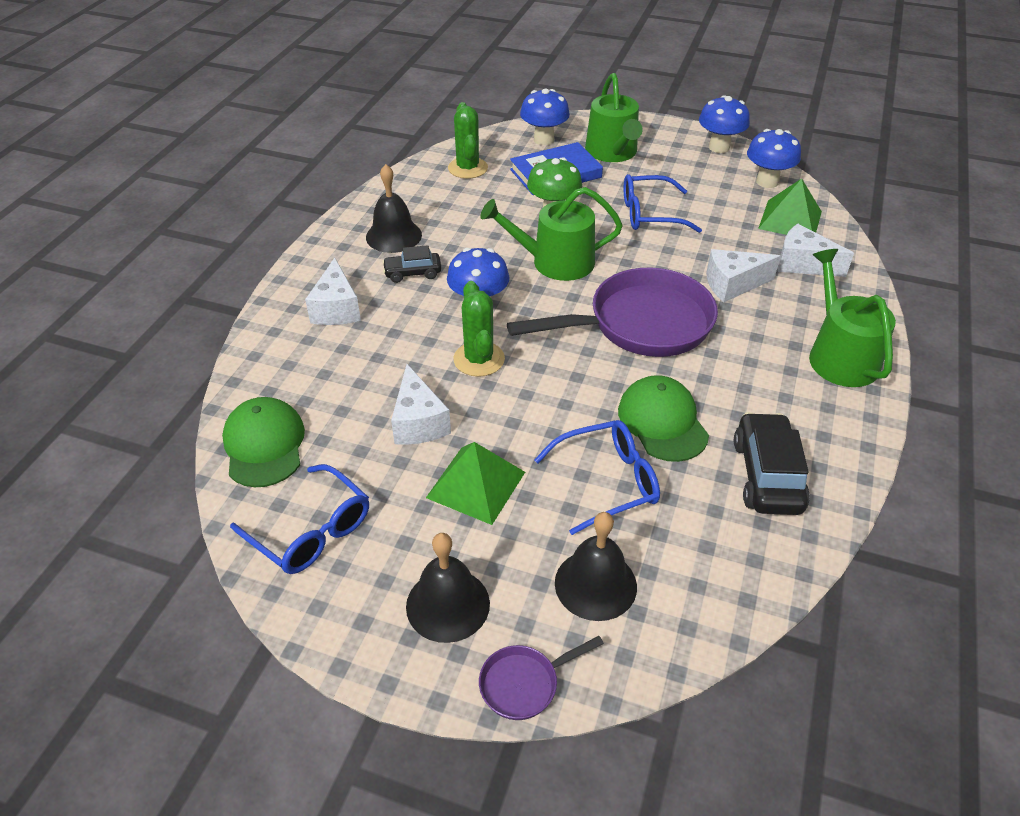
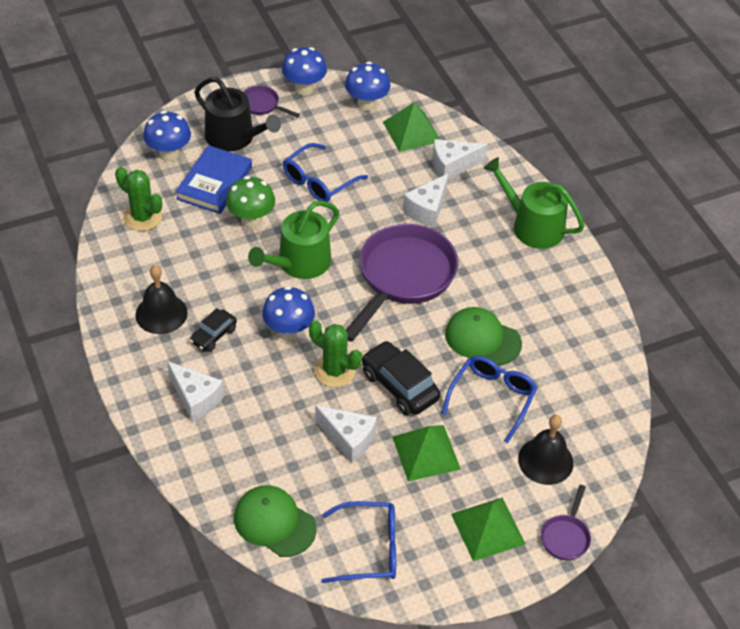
camera: 45 degrees left, 5 degrees up
black bell [406,533,490,643] -> green pyramid [451,498,525,561]
green watering can [585,73,643,162] -> black watering can [194,77,281,152]
black car [734,412,810,515] -> black car moved to [362,341,441,415]
none -> purple pan [243,86,300,118]

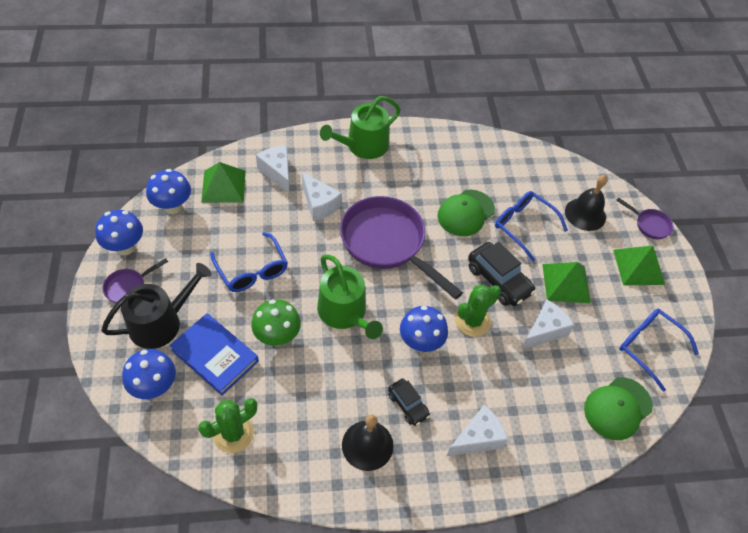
camera: 75 degrees left, 5 degrees up
blue glasses [322,501,396,583] -> blue glasses turned 60 degrees counterclockwise [619,309,699,392]
black car [362,341,441,415] -> black car turned 105 degrees counterclockwise [468,242,536,306]
white cheese [433,139,487,179] -> white cheese turned 150 degrees clockwise [256,145,289,193]

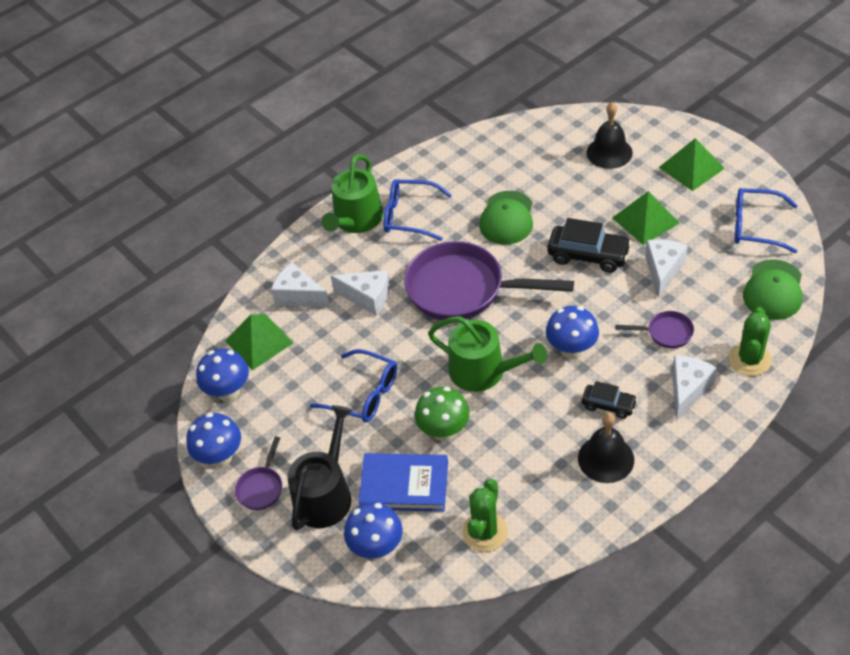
camera: 25 degrees left, 5 degrees down
green cactus [455,285,501,337] -> green cactus moved to [729,307,772,376]
blue glasses [495,191,568,261] -> blue glasses moved to [383,179,452,241]
purple pan [616,197,673,239] -> purple pan moved to [615,311,694,348]

